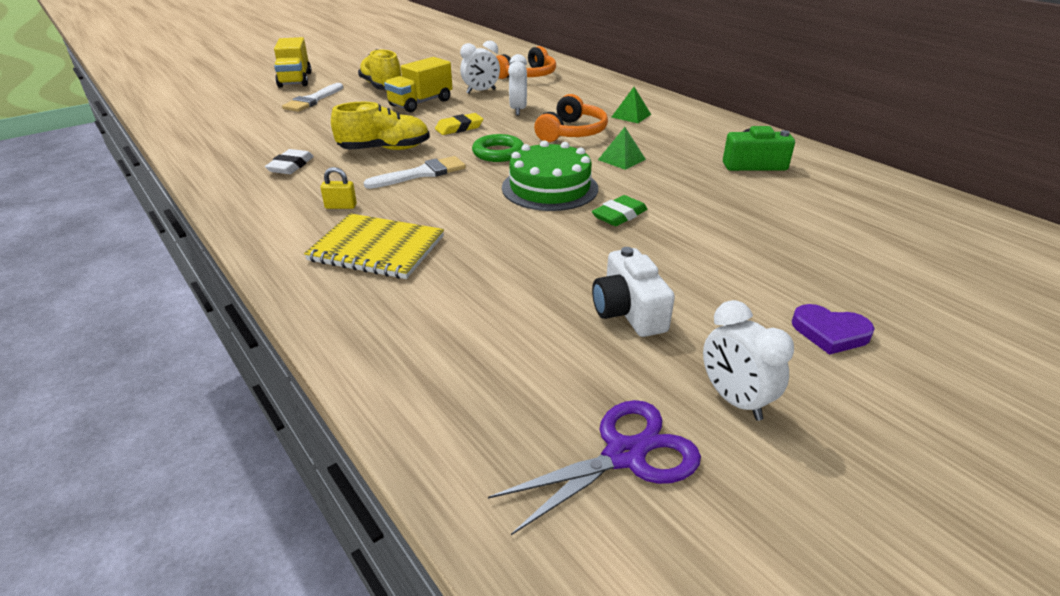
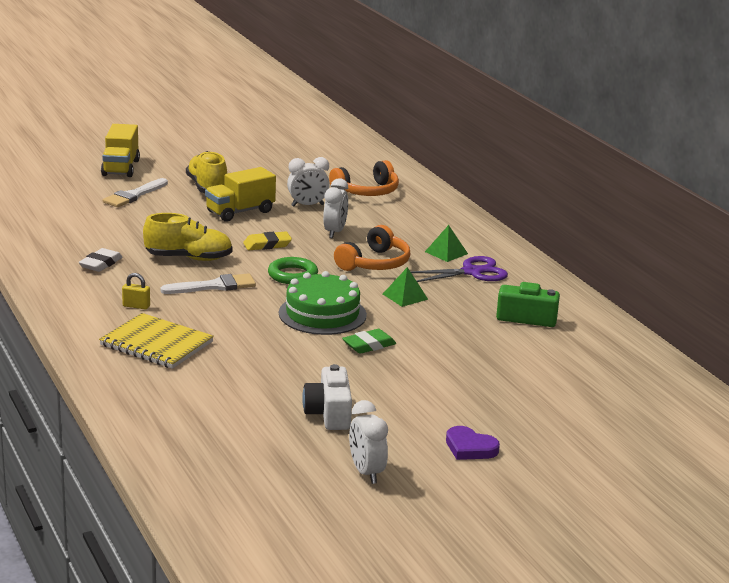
camera: 10 degrees right, 10 degrees down
purple scissors [488,400,701,535] -> purple scissors moved to [410,256,508,282]

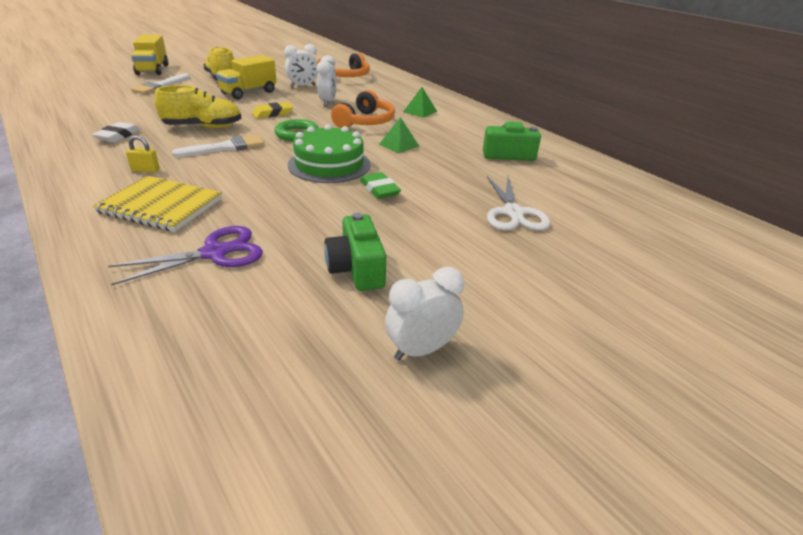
camera: 10 degrees left, 10 degrees up
white camera [302,364,352,430] -> green camera [324,213,386,291]
green eraser [342,329,396,354] -> green eraser turned 75 degrees counterclockwise [360,172,401,199]
white clock [349,400,388,484] -> white clock turned 90 degrees clockwise [385,267,464,360]
purple scissors [410,256,508,282] -> purple scissors moved to [108,226,263,285]
purple heart [446,426,500,460] -> none
none -> white scissors [487,176,550,231]

